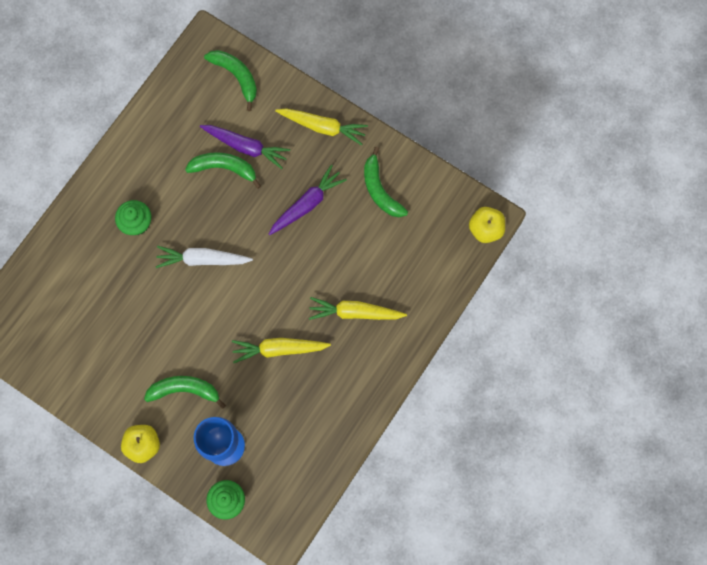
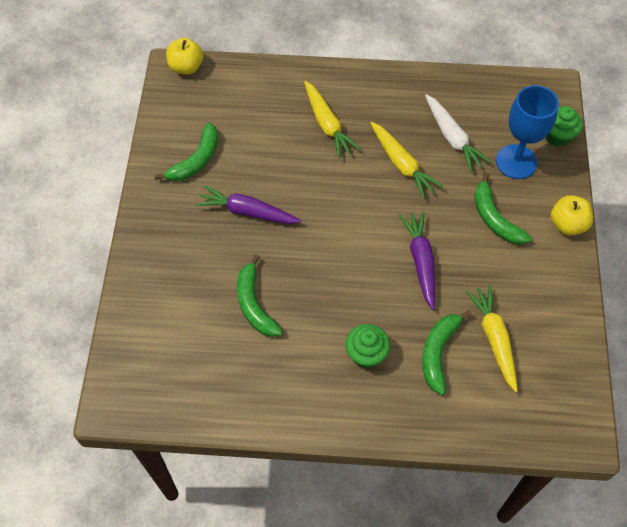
camera: 120 degrees left, 15 degrees down
white carrot [156,246,253,268] -> white carrot moved to [425,94,491,172]
purple carrot [200,125,290,169] -> purple carrot moved to [399,211,435,310]
green banana [204,50,257,111] -> green banana moved to [422,311,472,395]
yellow carrot [275,108,368,145] -> yellow carrot moved to [465,285,518,392]

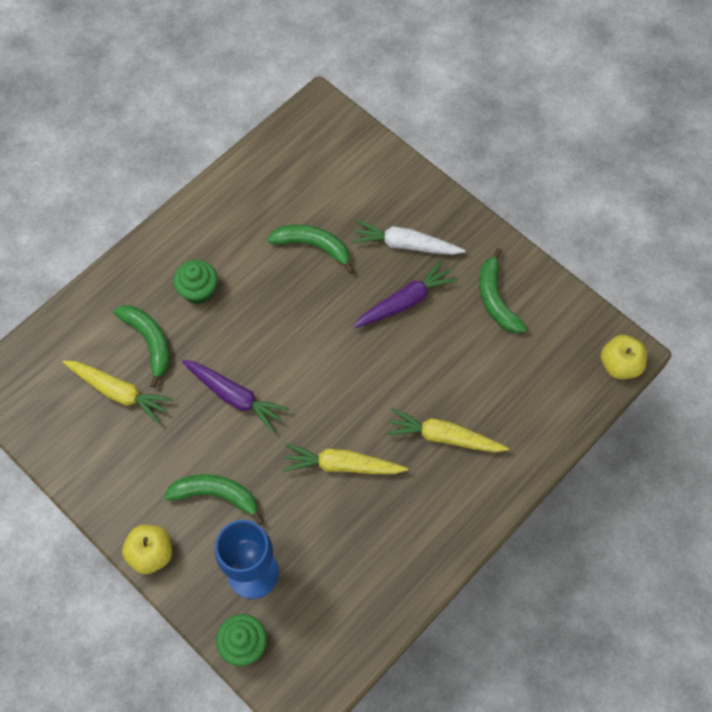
camera: 130 degrees right, 5 degrees up
white carrot [425,94,491,172] -> white carrot moved to [351,220,466,255]

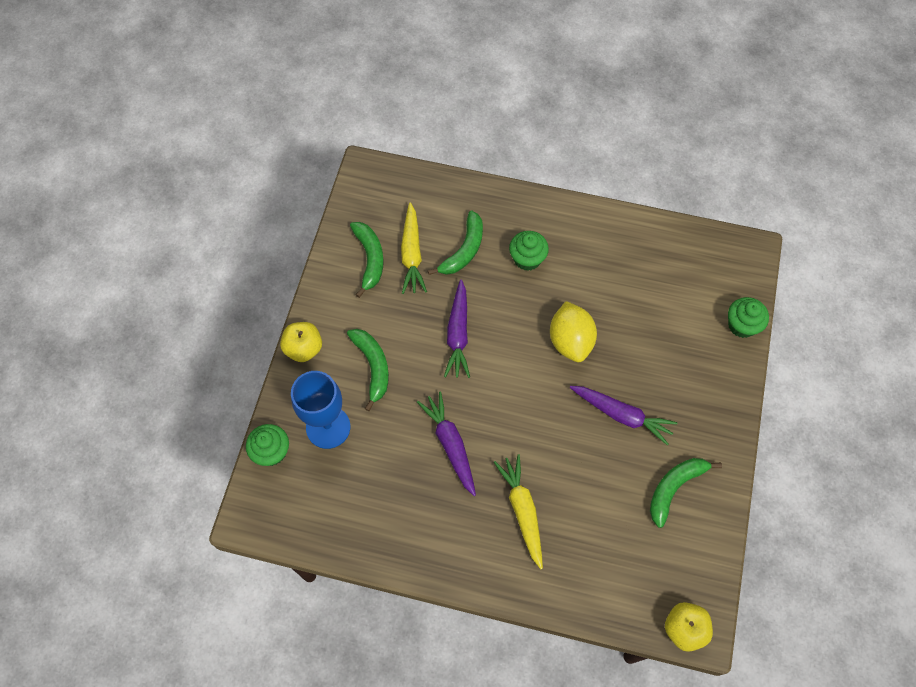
camera: 60 degrees right, 0 degrees up
green banana [267,224,354,274] -> green banana moved to [350,222,384,298]
yellow carrot [283,443,408,474] -> purple carrot [417,391,476,496]
white carrot [351,220,466,255] -> none
none -> yellow lemon [550,301,597,362]
none -> green cupcake [728,297,769,338]

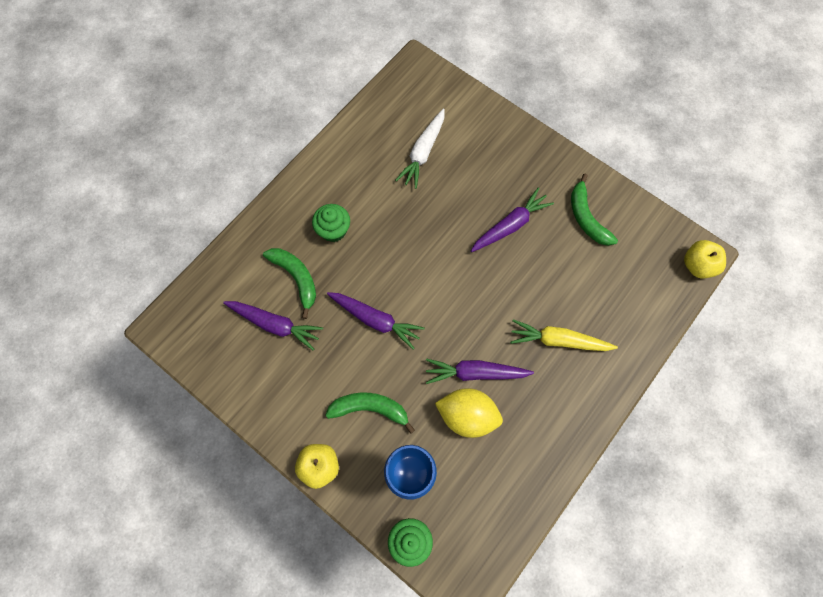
camera: 65 degrees left, 5 degrees up
green banana [350,222,384,298] -> none
yellow carrot [401,202,427,294] -> purple carrot [223,301,323,350]
yellow lemon [550,301,597,362] -> yellow lemon moved to [435,388,503,438]
green cupcake [728,297,769,338] -> none
none -> white carrot [395,108,445,189]

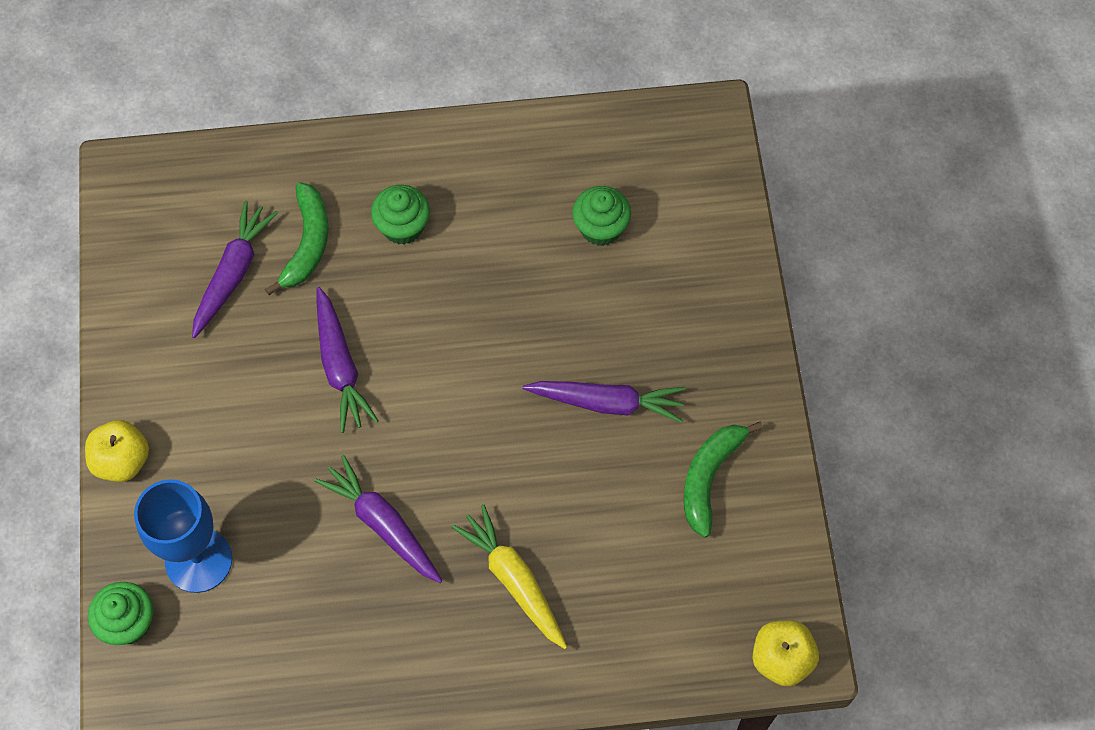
camera: 45 degrees right, 5 degrees down
purple carrot [223,301,323,350] -> purple carrot turned 135 degrees counterclockwise [192,200,278,338]
green banana [325,393,415,434] -> none
white carrot [395,108,445,189] -> green cupcake [572,186,631,246]
yellow lemon [435,388,503,438] -> none

